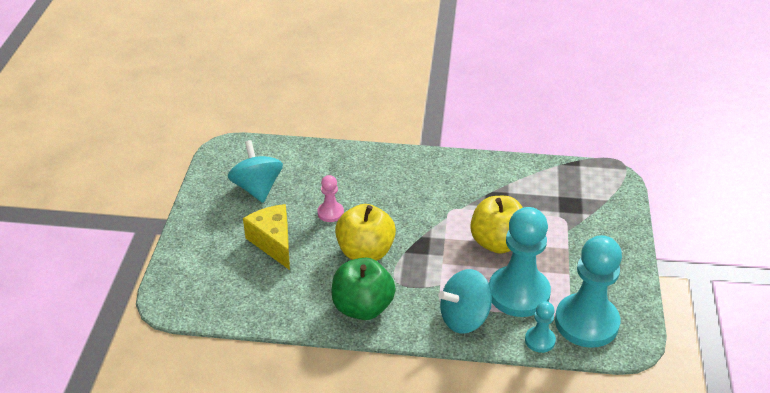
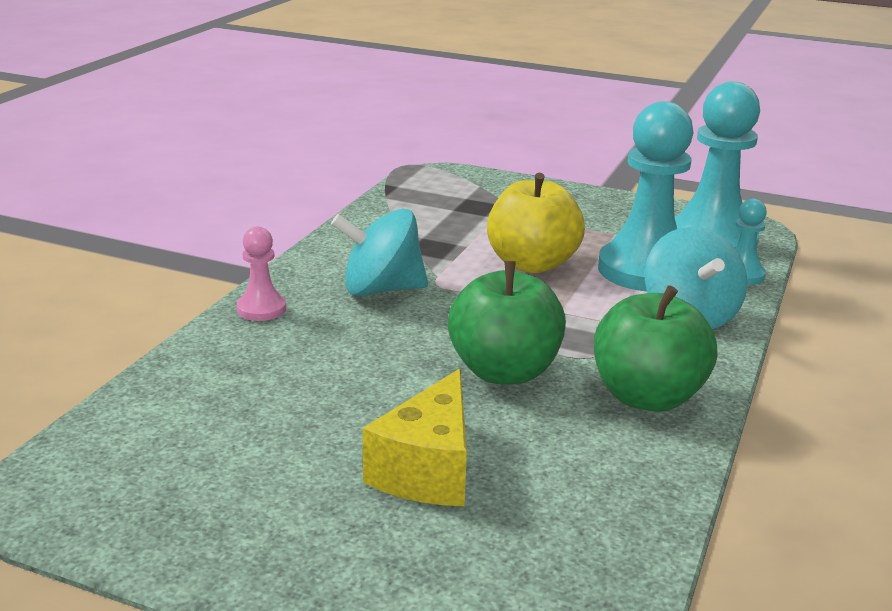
camera: 75 degrees left, 15 degrees down
turquoise spinning top [228,140,283,203] -> turquoise spinning top moved to [331,209,428,296]
yellow cheese [243,204,290,270] -> yellow cheese turned 60 degrees counterclockwise [363,369,467,506]
pink pawn [317,175,344,222] -> pink pawn moved to [236,226,286,321]
yellow apple [335,204,396,261] -> green apple [448,261,566,384]

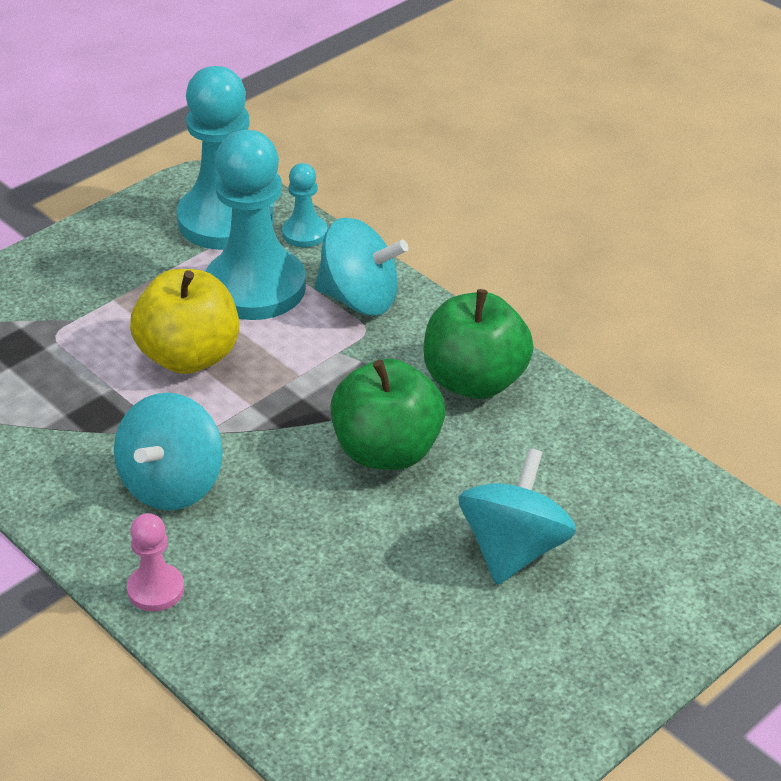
camera: 65 degrees left, 15 degrees up
yellow cheese [363,369,467,506] -> turquoise spinning top [458,448,576,585]

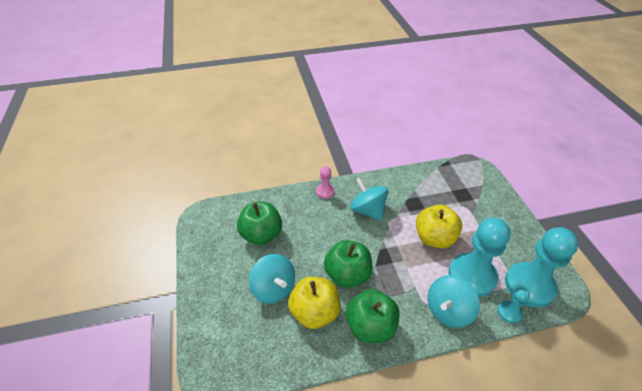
camera: 120 degrees right, 5 degrees up
none -> green apple [237,202,282,245]
none -> yellow apple [288,277,341,329]

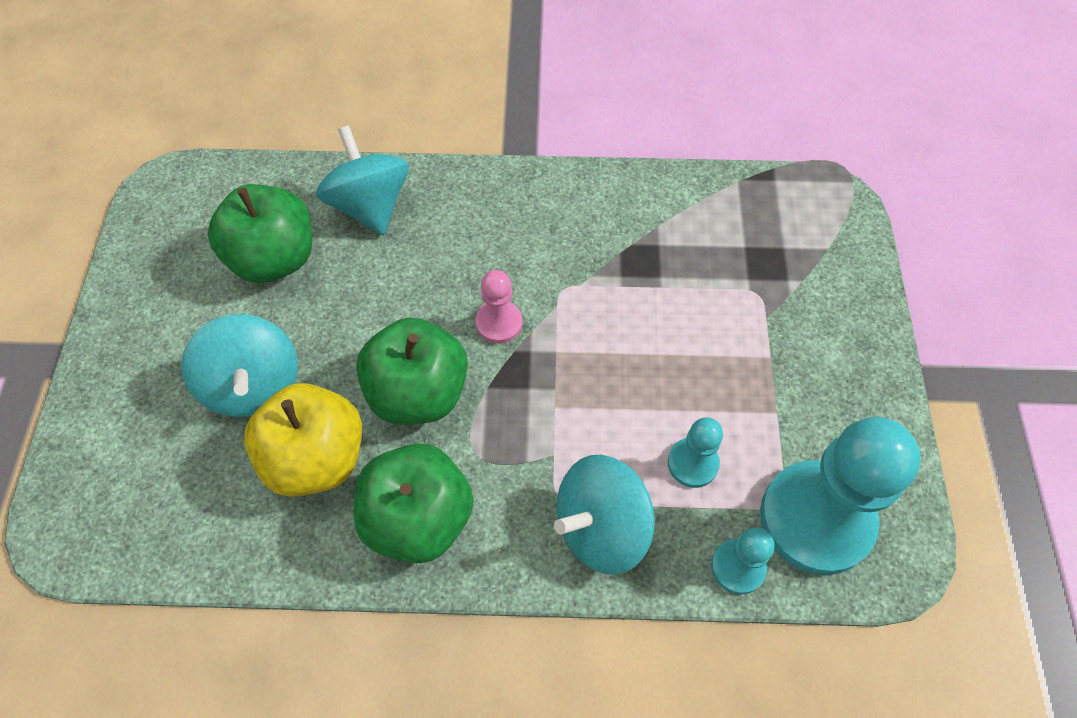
camera: 15 degrees right, 15 degrees up
pink pawn [316,166,335,199] -> pink pawn moved to [476,270,522,344]
turquoise spinning top [350,177,388,221] -> turquoise spinning top moved to [316,126,409,235]
yellow apple [416,205,462,248] -> none
turquoise pawn [449,218,511,297] -> turquoise pawn [668,417,723,488], size x0.47

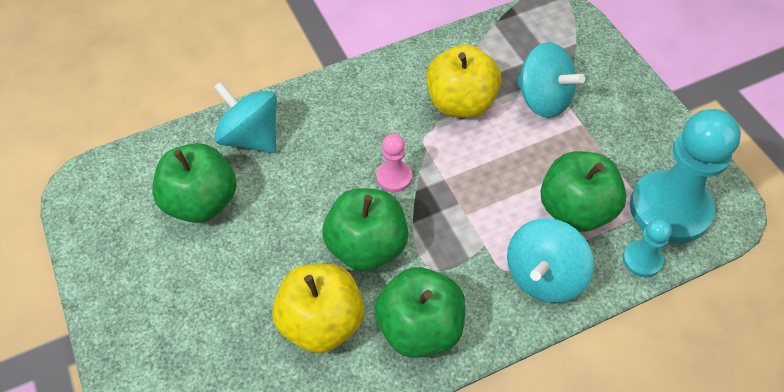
camera: 25 degrees left, 5 degrees down
turquoise spinning top [181,314,298,417] -> turquoise spinning top moved to [516,42,585,118]
turquoise pawn [668,417,723,488] -> green apple [540,151,627,232]
none -> yellow apple [426,45,502,118]

